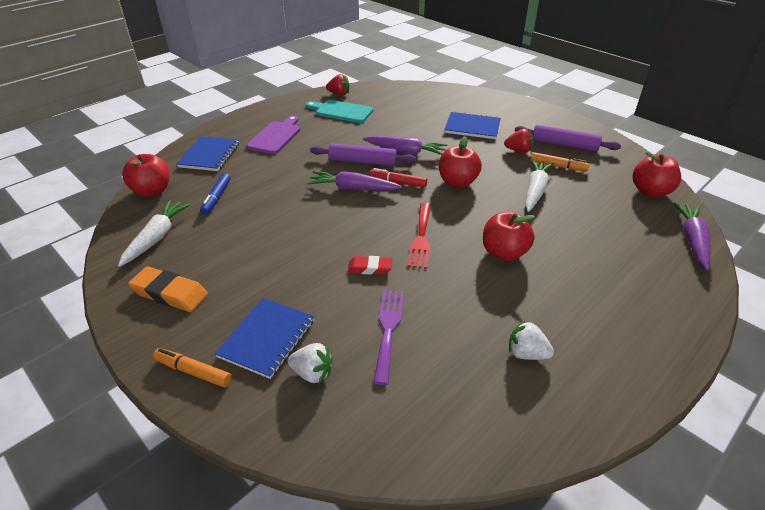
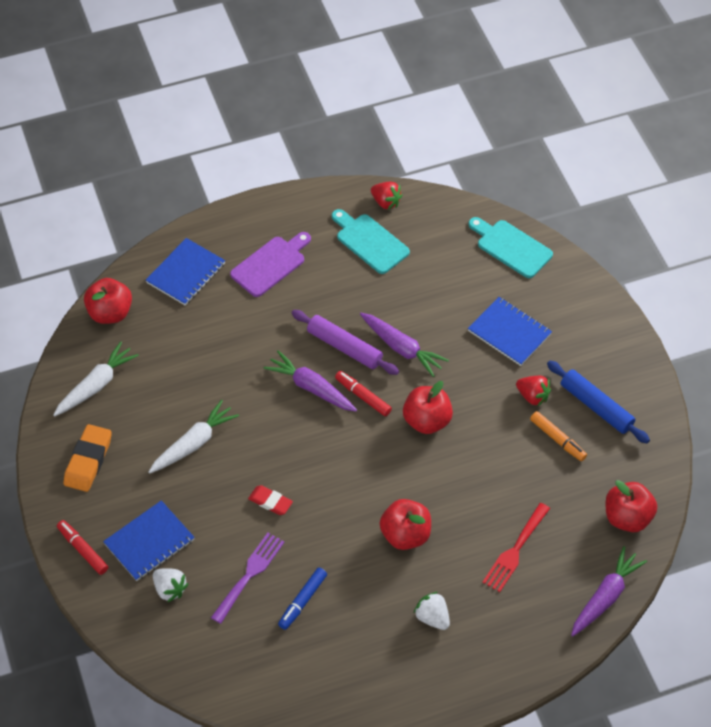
camera: 25 degrees right, 15 degrees up
orange eraser [128,266,208,312] -> orange eraser turned 60 degrees clockwise [63,424,112,492]
orange marker [153,348,232,387] -> red marker [57,520,108,575]
blue marker [200,173,231,215] -> blue marker moved to [278,568,327,630]
red fork [408,203,431,269] -> red fork moved to [482,503,550,592]
white strawberry [509,320,554,360] -> white strawberry moved to [414,592,450,630]
purple rolling pin [515,125,621,151] -> blue rolling pin [547,361,650,443]
white carrot [525,159,554,212] -> white carrot moved to [148,400,239,474]
none -> turquoise cutting board [469,217,553,278]

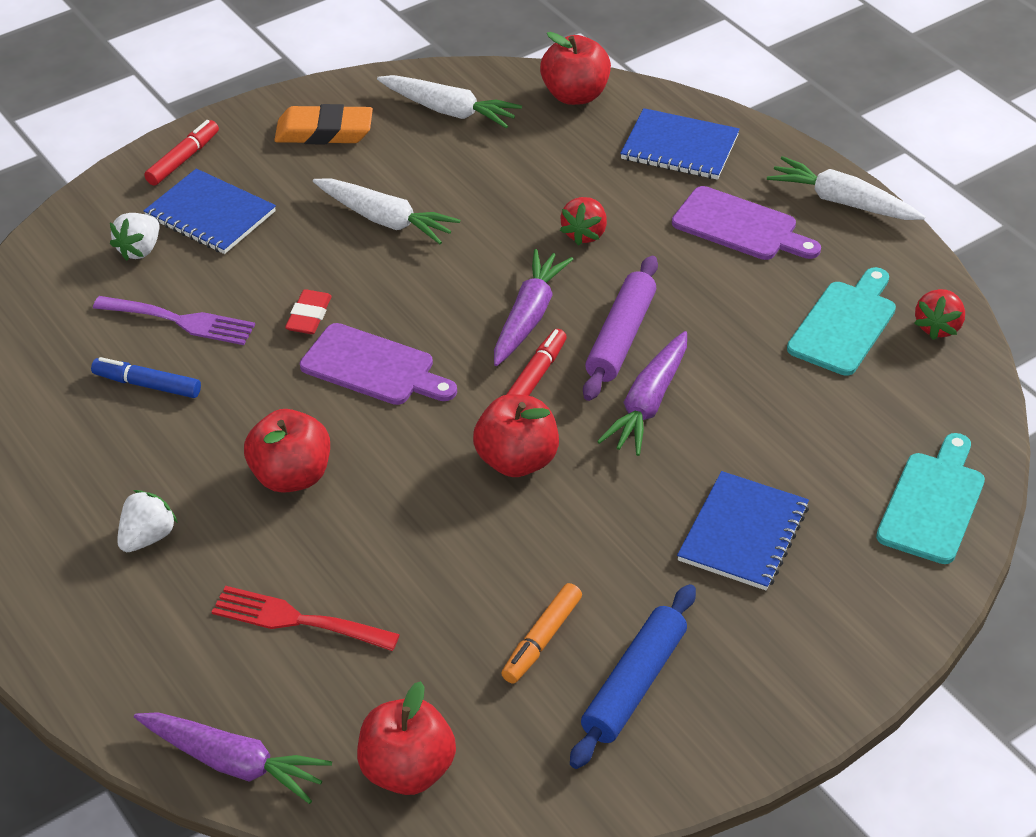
camera: 75 degrees right, 10 degrees down
red strawberry [516,376,551,407] -> red strawberry moved to [560,197,607,246]
none -> purple cutting board [300,323,457,405]
none -> white carrot [767,156,926,220]

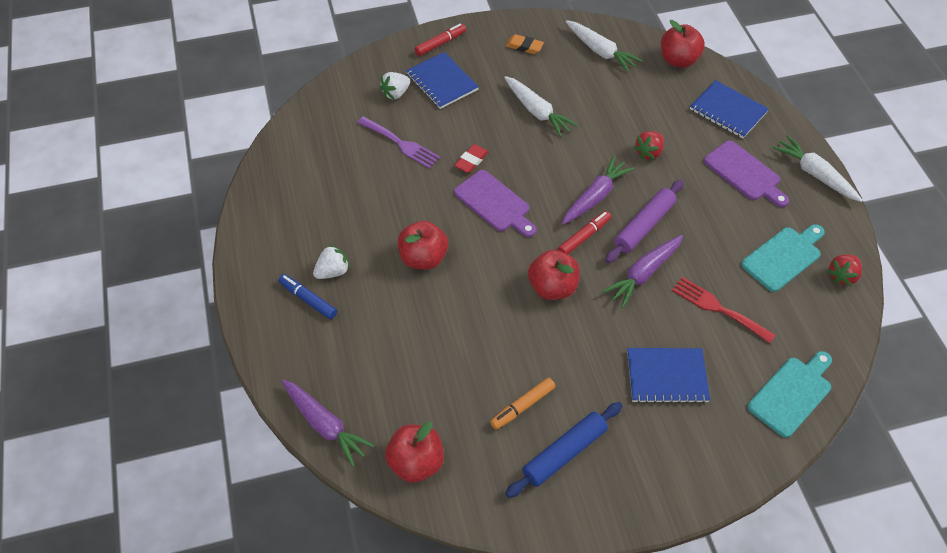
camera: 20 degrees right, 10 degrees up
blue marker [91,357,201,398] -> blue marker moved to [278,274,337,319]
red fork [212,586,400,651] -> red fork moved to [672,277,775,343]
orange eraser [275,104,373,144] -> orange eraser [506,34,544,54], size x0.63
blue notebook [677,471,809,590] -> blue notebook turned 45 degrees clockwise [627,348,710,403]

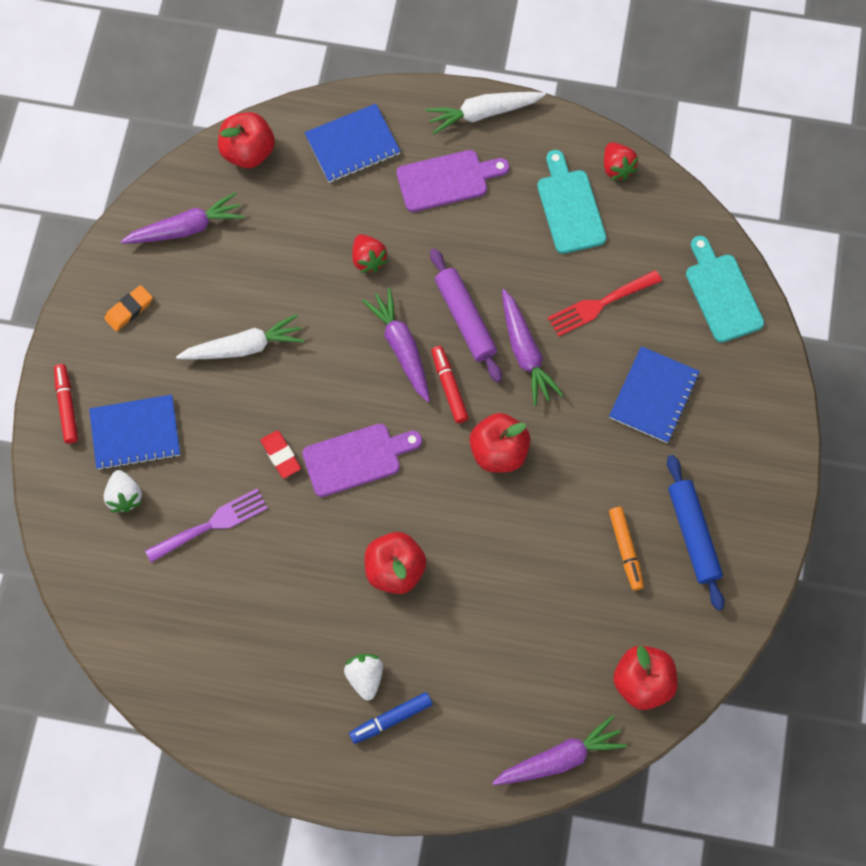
camera: 65 degrees left, 15 degrees up
white carrot [566,20,643,72] -> purple carrot [121,192,245,244]

